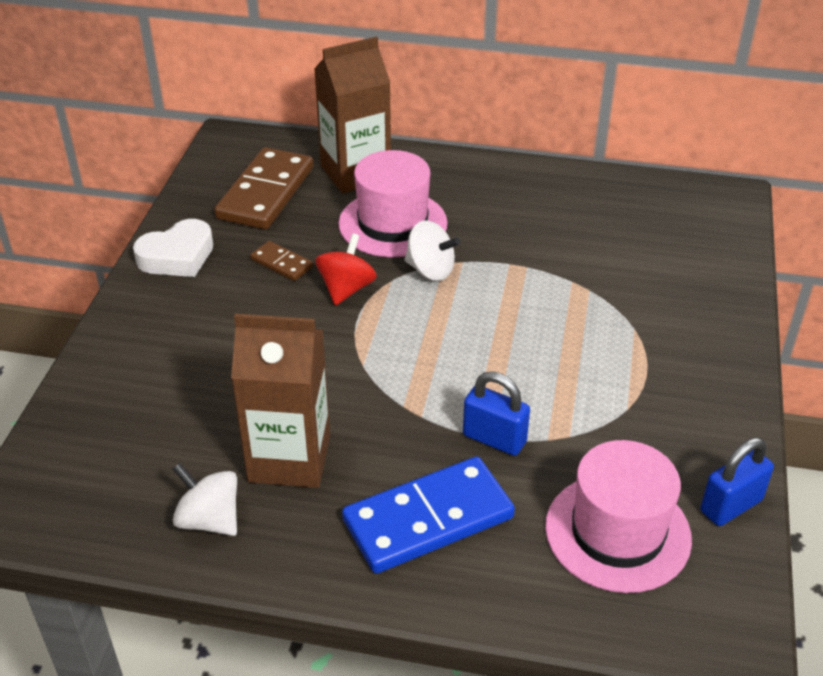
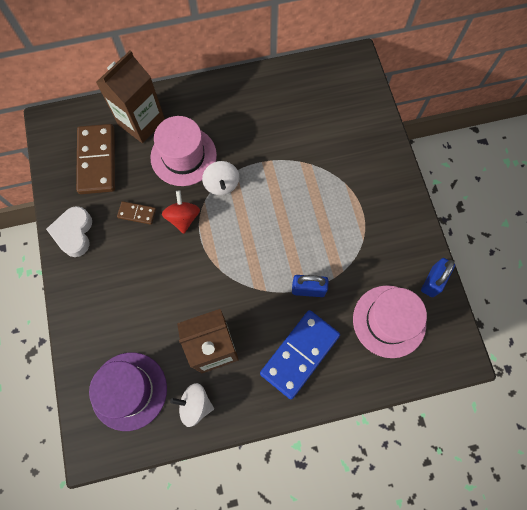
camera: 25 degrees left, 30 degrees up
white heart [133,219,213,277] -> white heart turned 150 degrees clockwise [46,206,92,257]
white spinning top [404,220,460,281] -> white spinning top turned 75 degrees clockwise [202,161,239,195]
none -> purple hat [89,352,167,431]

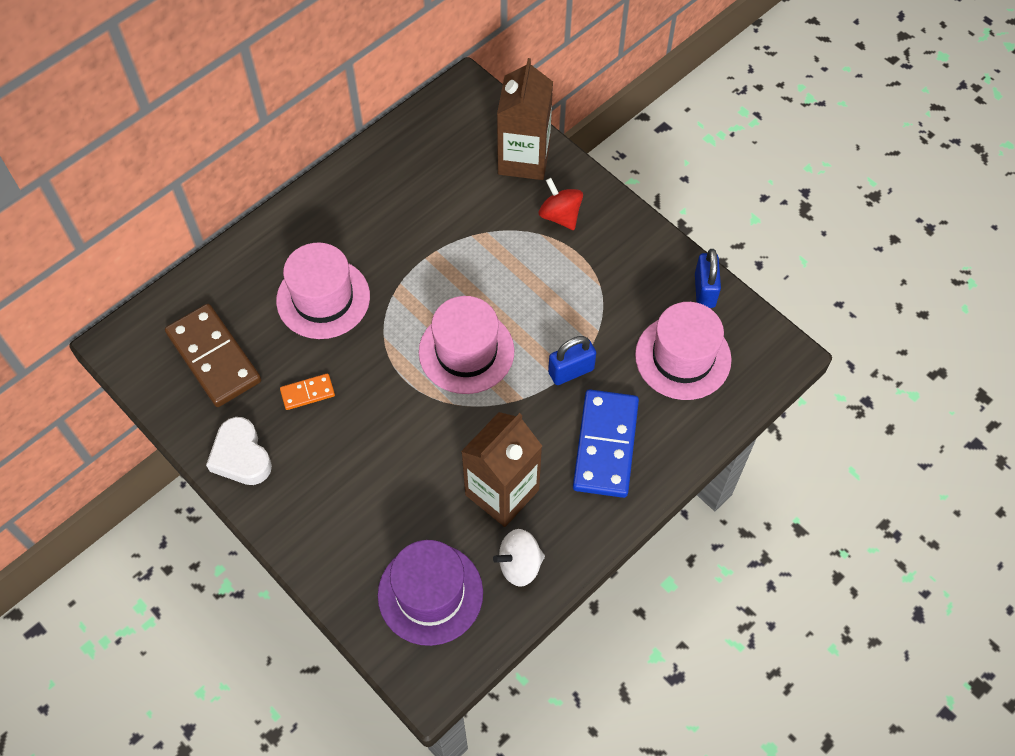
camera: 30 degrees left, 10 degrees down
brown carton [96,51,165,143] -> brown carton moved to [497,58,553,180]
brown domino [117,201,156,225] -> orange domino [280,373,335,410]
red spinning top [162,190,200,234] -> red spinning top moved to [539,178,583,230]
white spinning top [202,161,239,195] -> none
none -> pink hat [419,296,514,394]

